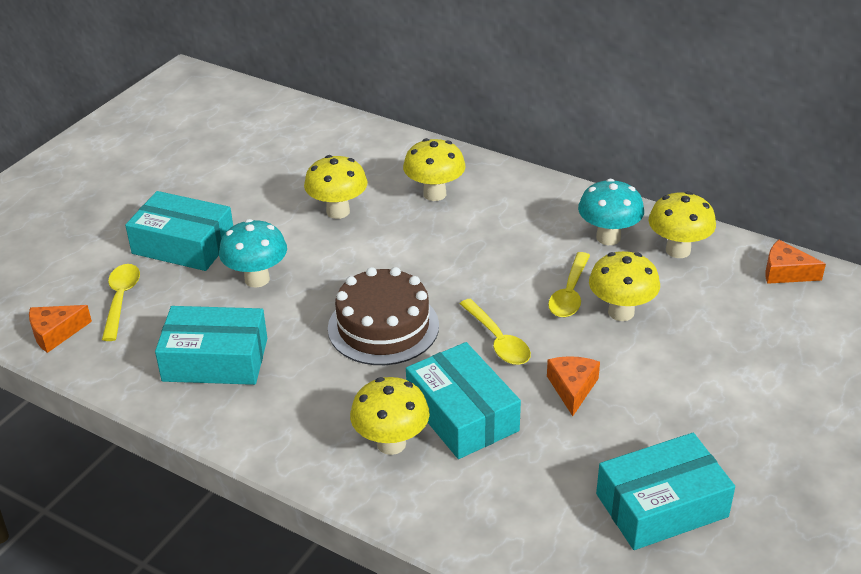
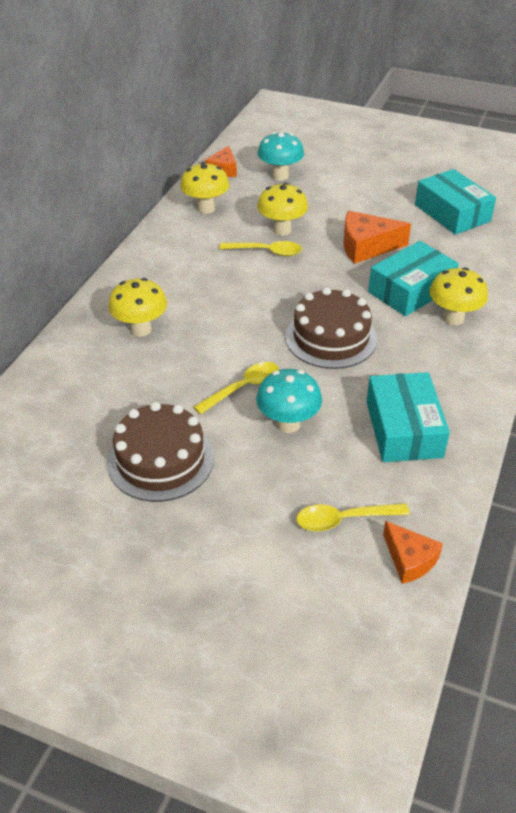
camera: 100 degrees left, 5 degrees up
turquoise box [125,191,233,271] -> none
yellow mushroom [304,155,368,219] -> none
yellow spoon [460,299,531,365] -> yellow spoon moved to [194,362,279,414]
orange cheese [547,356,600,416] -> orange cheese [343,211,411,264], size x1.56
turquoise mushroom [578,179,644,245] -> turquoise mushroom moved to [258,132,304,181]
none -> brown cake [107,402,214,502]

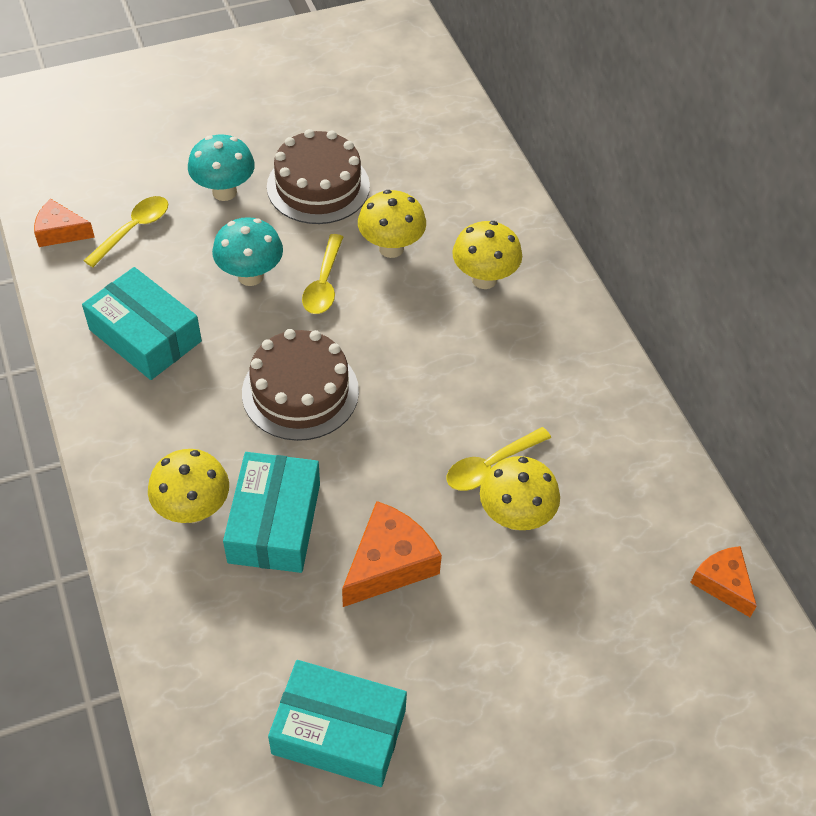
camera: 135 degrees right, 10 degrees up
yellow mushroom [180,162,230,214] -> yellow mushroom moved to [358,190,426,258]
turquoise mushroom [258,132,304,181] -> turquoise mushroom moved to [188,134,255,201]

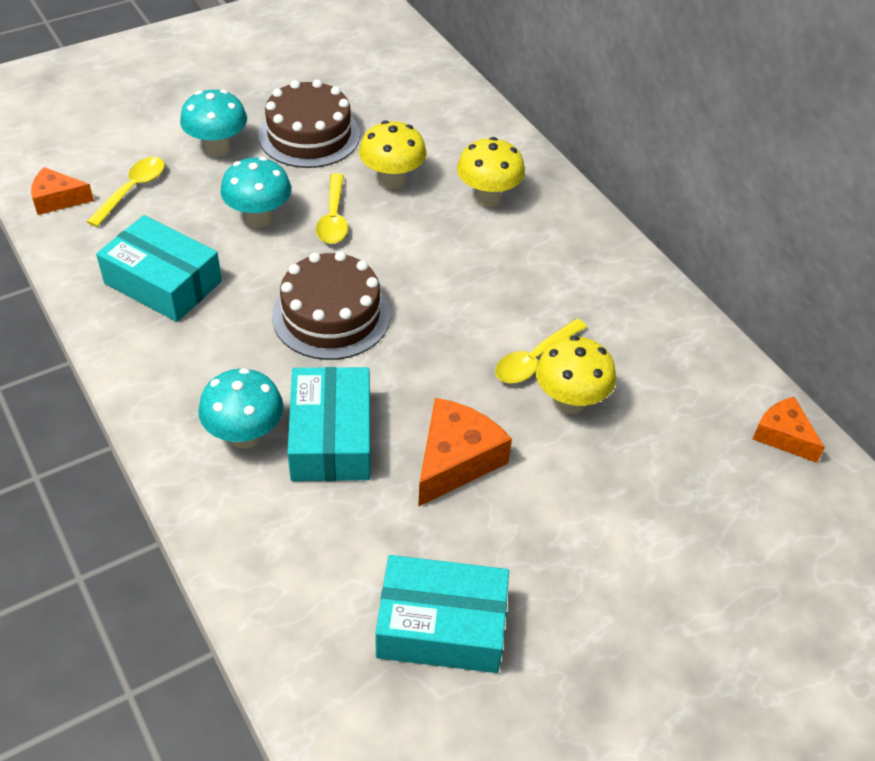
camera: 10 degrees left, 5 degrees down
yellow mushroom [148,449,229,523] -> turquoise mushroom [198,368,284,449]

